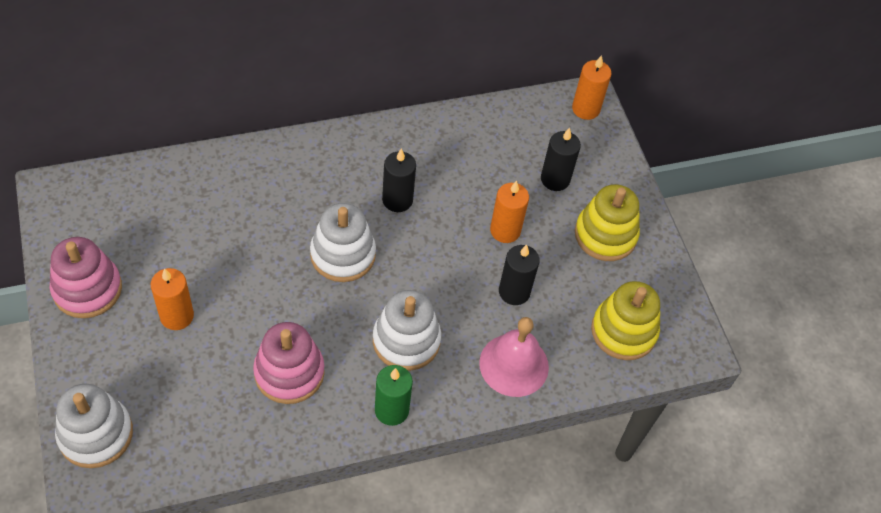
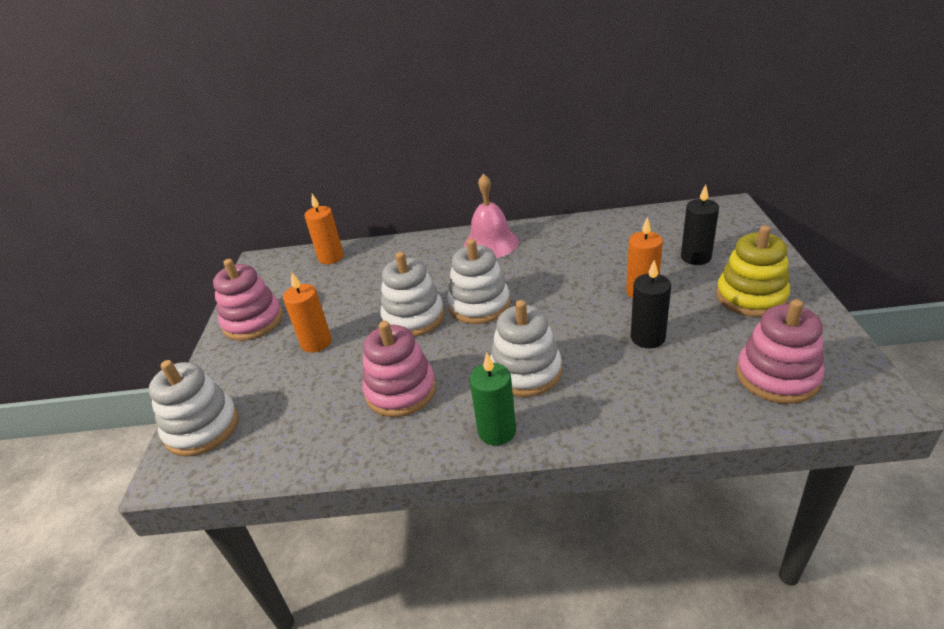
camera: 25 degrees right, 20 degrees down
black candle [382,149,416,212] -> none
pink bell [479,317,549,397] -> pink bell moved to [464,174,519,258]
orange candle [572,55,612,120] -> orange candle moved to [304,194,344,264]
yellow stacking toy [591,281,660,360] -> pink stacking toy [736,299,824,404]
none -> white stacking toy [380,252,444,337]

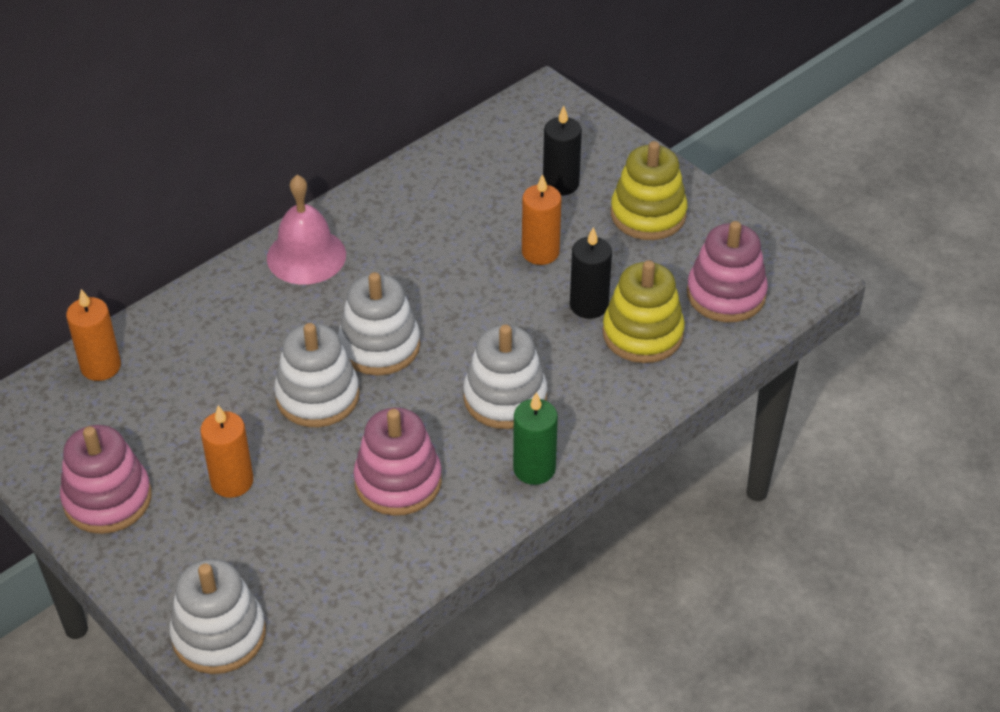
camera: 45 degrees left, 10 degrees up
none -> yellow stacking toy [602,260,685,363]

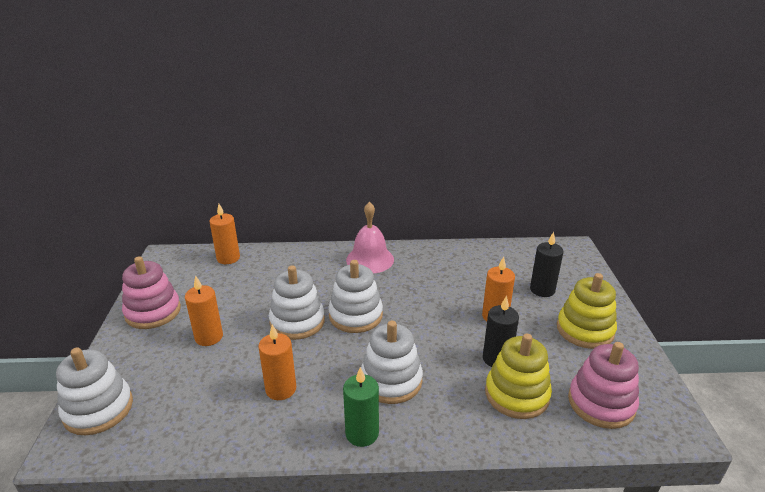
camera: 40 degrees right, 15 degrees down
pink stacking toy [353,408,442,516] -> orange candle [258,325,296,400]

